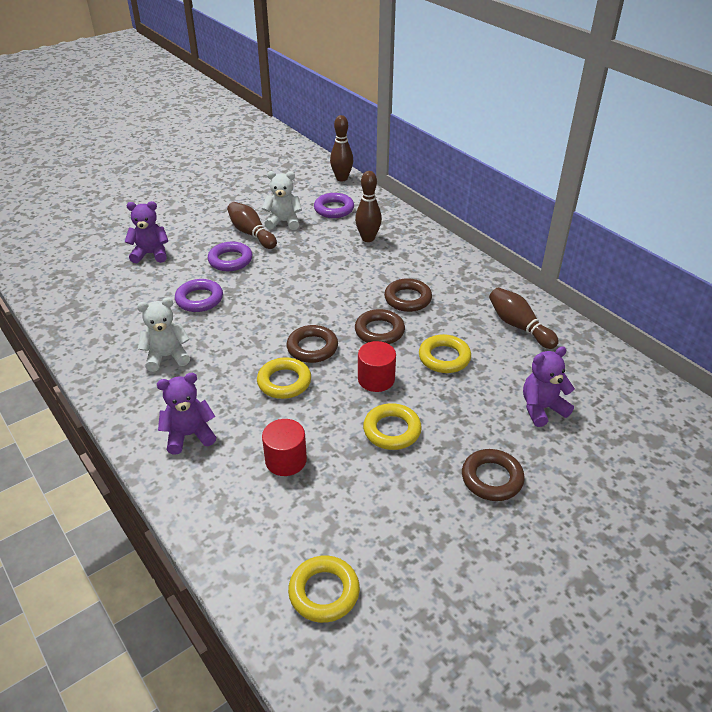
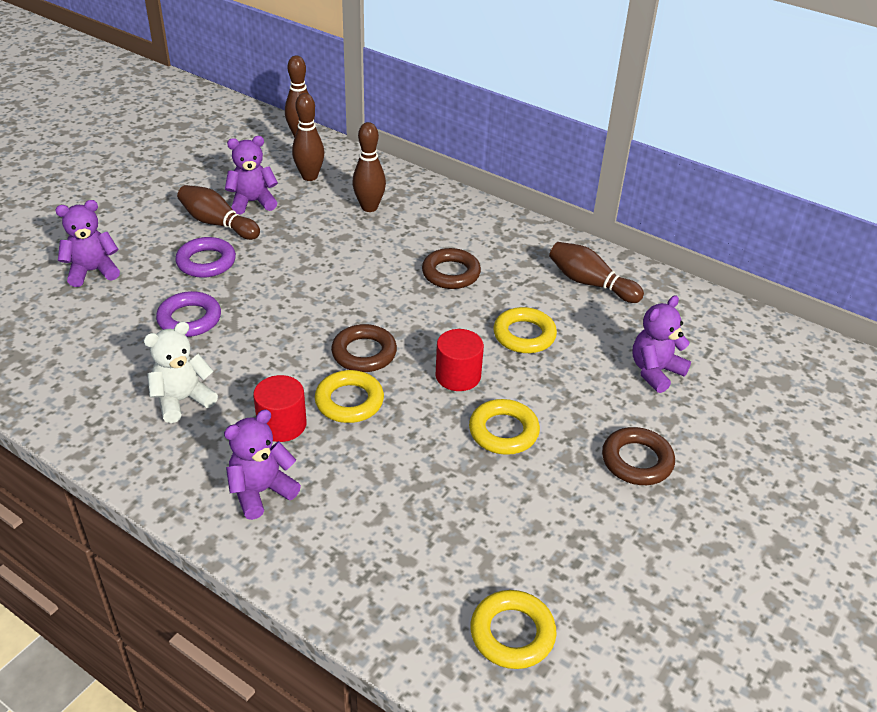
camera: 20 degrees left, 0 degrees up
white teddy bear [262,171,302,230] -> purple teddy bear [225,136,278,214]
red cylinder [262,419,307,476] -> red cylinder moved to [253,375,307,442]
purple ring [314,193,354,218] -> brown bowling pin [292,93,324,181]
brown ring [355,309,405,344] -> none

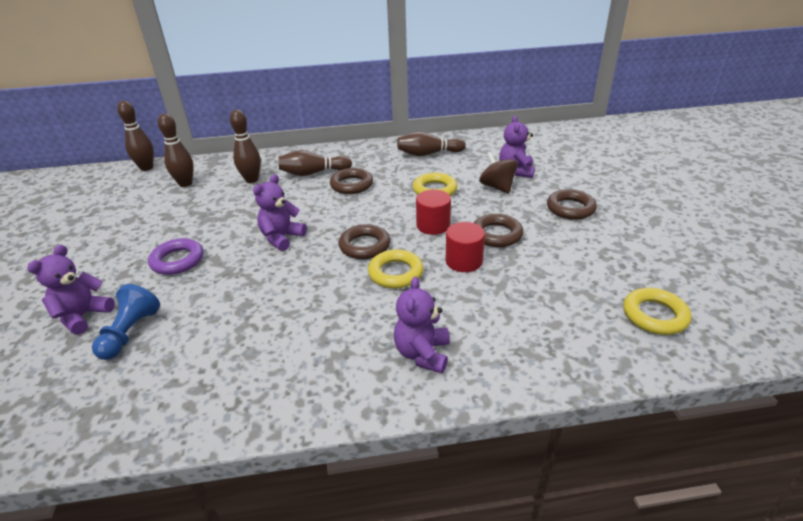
camera: 40 degrees left, 5 degrees down
white teddy bear [144,321,218,423] -> none
purple ring [156,291,221,337] -> none
brown bowling pin [177,185,260,240] -> brown bowling pin moved to [279,150,352,176]
purple teddy bear [225,136,278,214] -> purple teddy bear moved to [253,174,307,251]
red cylinder [253,375,307,442] -> red cylinder moved to [446,222,485,272]
yellow ring [469,399,540,455] -> brown ring [474,214,523,247]
none -> blue pawn [92,284,160,360]
none -> brown spinning top [479,152,518,194]

